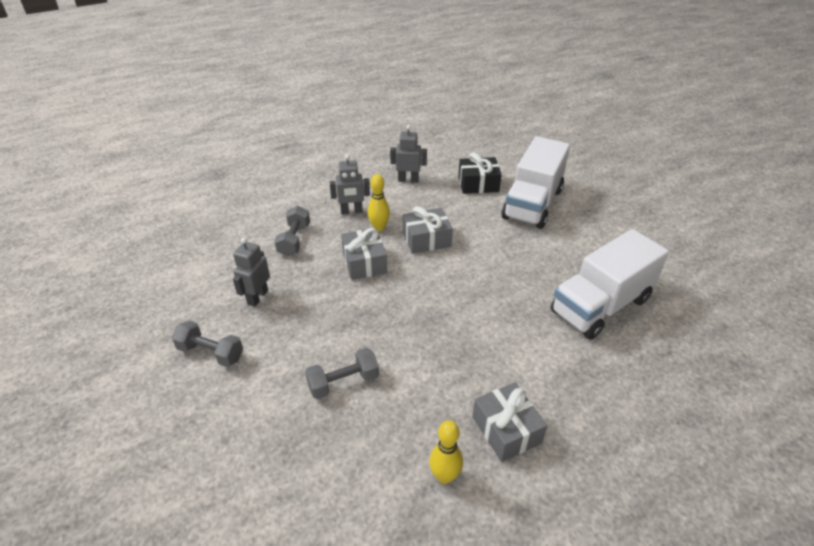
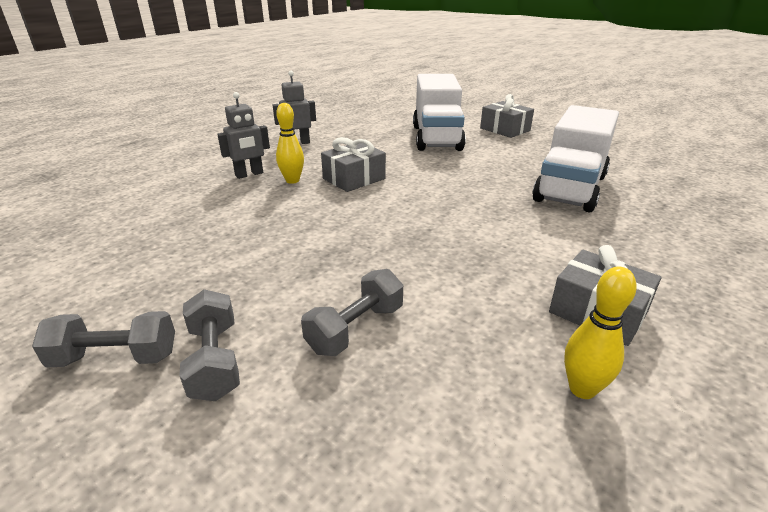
camera: 25 degrees left, 10 degrees down
grey robot [233,238,270,307] -> none
grey dumbbell [274,206,310,256] -> grey dumbbell moved to [180,289,240,401]
grey gift [341,228,387,280] -> grey gift moved to [480,94,534,138]
black gift [458,153,502,194] -> none

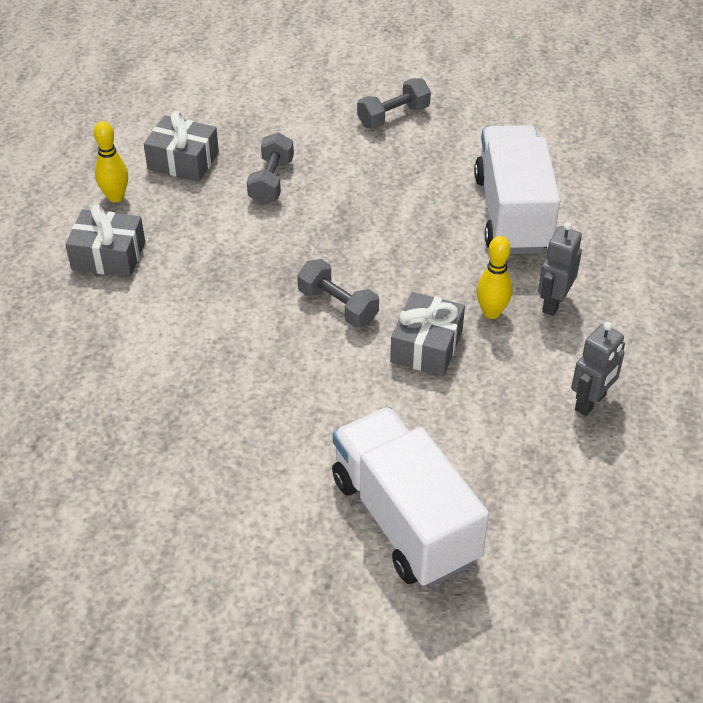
camera: 150 degrees right, 15 degrees up
grey dumbbell [180,289,240,401] -> grey dumbbell moved to [297,259,379,327]
grey gift [480,94,534,138] -> grey gift moved to [144,111,219,181]
white truck [533,105,619,213] -> white truck moved to [474,125,560,254]

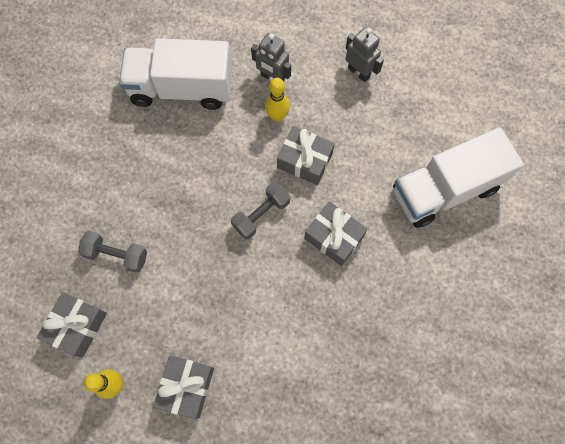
camera: 85 degrees left, 25 degrees up
grey dumbbell [357,78,431,129] -> none
none -> grey gift [304,201,368,266]

